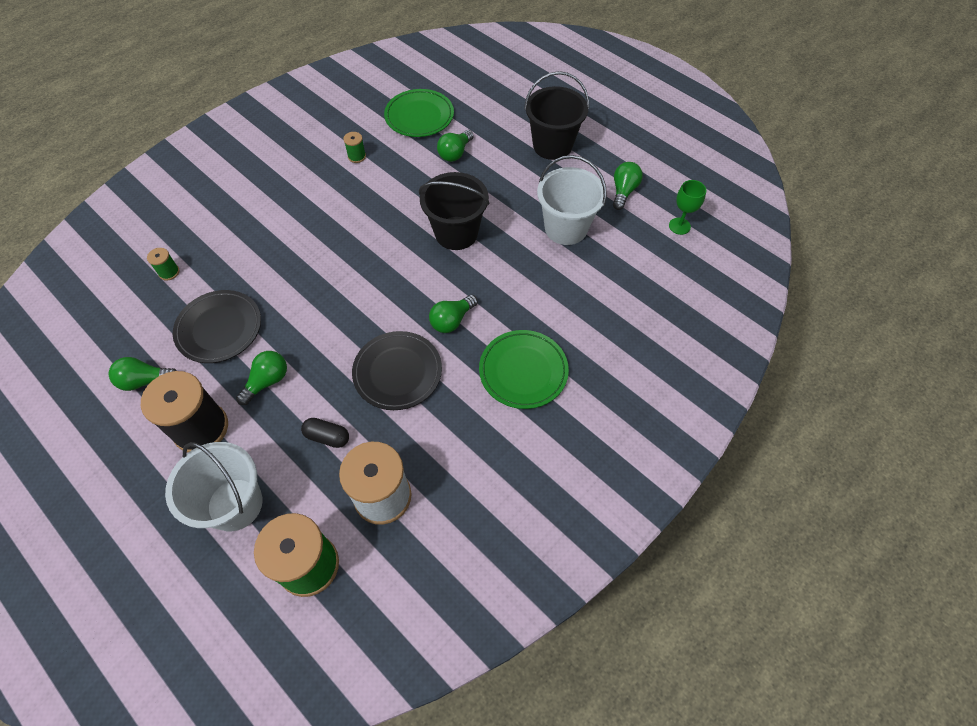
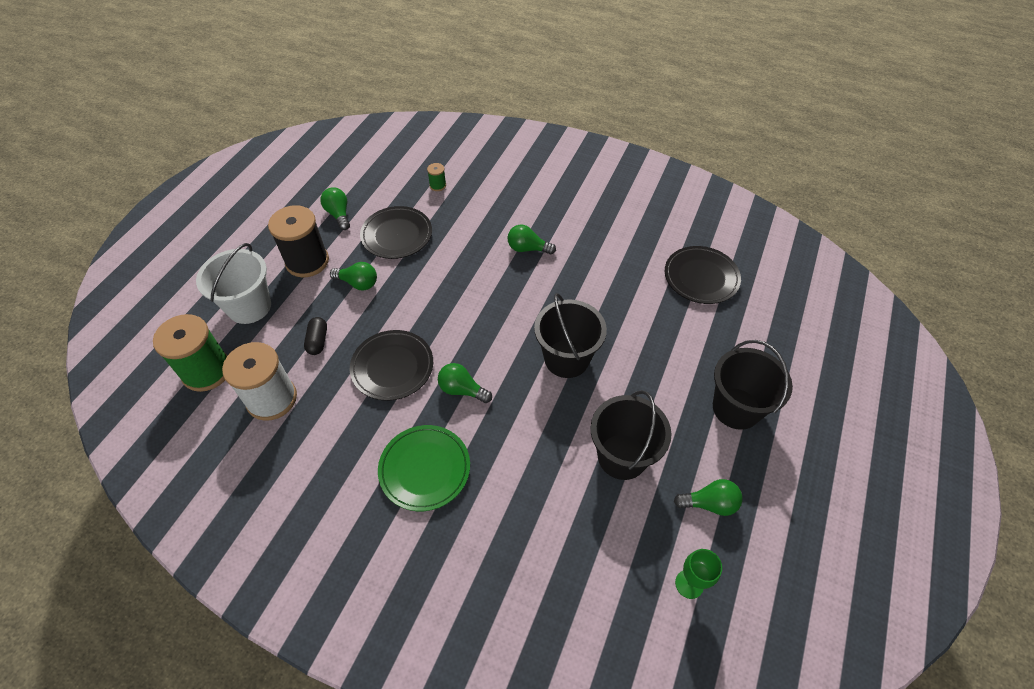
camera: 70 degrees right, 5 degrees down
green spool [344,132,366,163] -> none
green plate [384,89,454,137] -> black plate [665,246,741,304]
green light bulb [437,130,474,162] -> green light bulb moved to [507,225,556,255]
white bucket [537,155,607,245] -> black bucket [591,390,672,480]

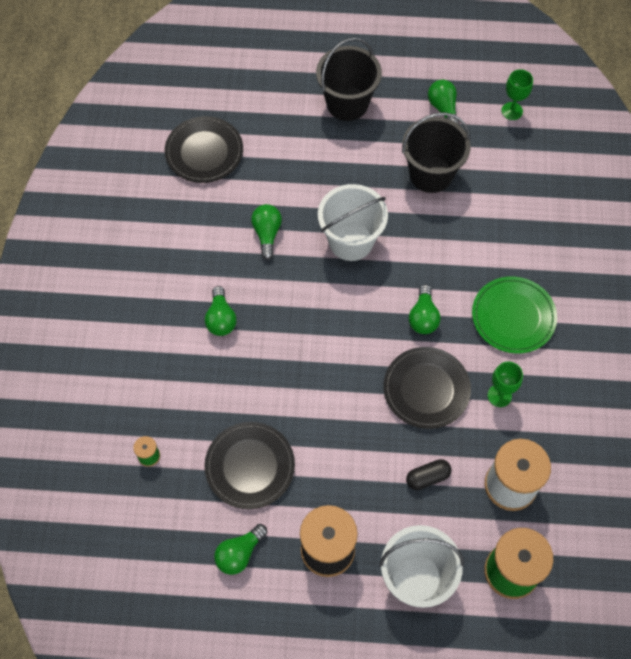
camera: 110 degrees left, 10 degrees up
green light bulb [330,262,377,290] -> green light bulb moved to [251,204,282,260]
black bucket [534,293,607,378] -> white bucket [318,184,388,261]
none -> green goblet [488,362,523,407]

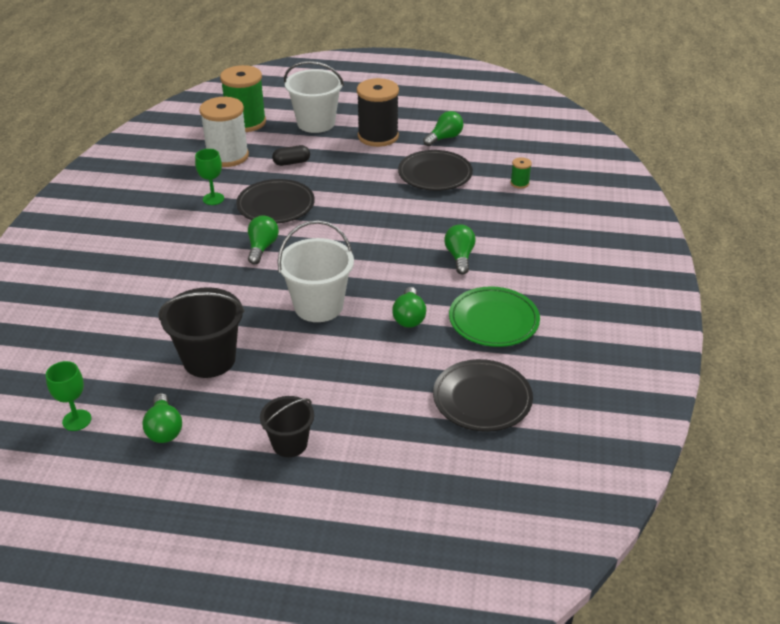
camera: 175 degrees left, 25 degrees down
black bucket [316,37,382,121] -> black bucket [260,396,314,457], size x0.62
green plate [472,276,557,354] -> green plate moved to [449,286,540,347]

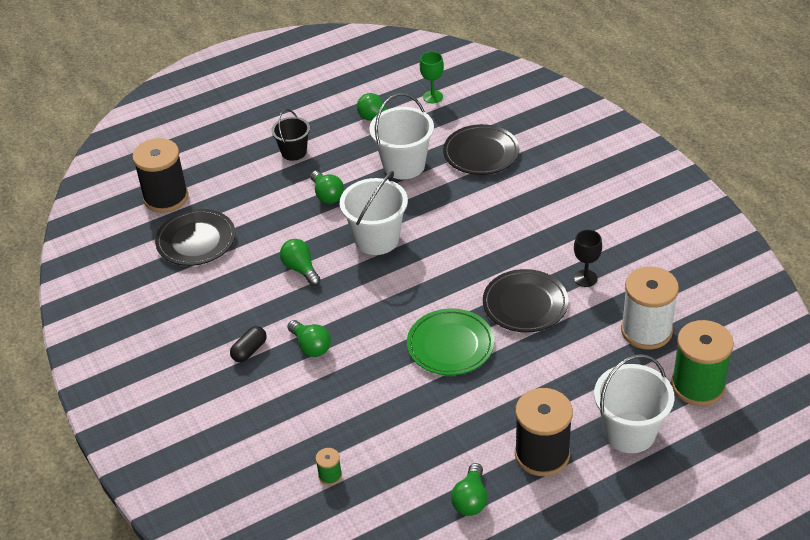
camera: 145 degrees right, 5 degrees up
black bucket [158,287,244,378] -> white bucket [369,93,434,180]
green goblet [195,149,224,205] -> black goblet [574,230,602,287]
green light bulb [248,216,279,264] -> green light bulb moved to [311,171,344,204]
black capsule [272,145,310,166] -> black capsule moved to [230,326,267,362]
black plate [398,150,473,191] -> black plate moved to [443,124,520,175]
green plate [449,286,540,347] -> green plate moved to [407,309,494,375]
none -> black spool [132,138,188,213]

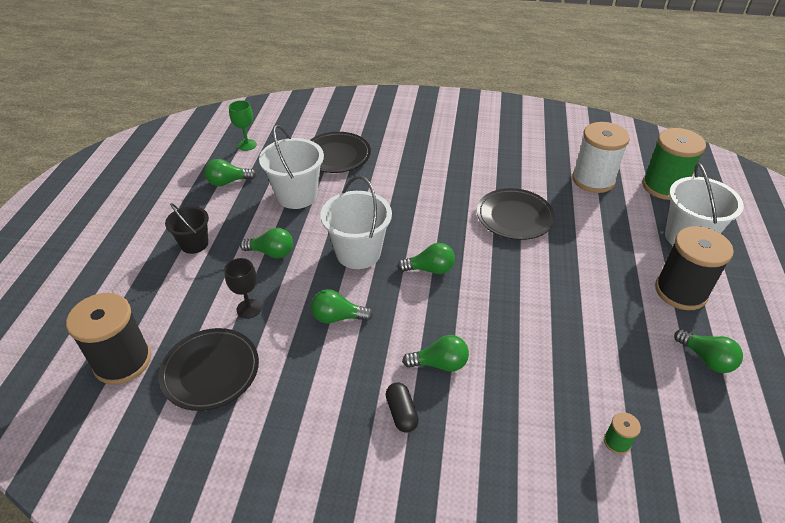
camera: 55 degrees left, 0 degrees up
green plate [407,309,494,375] -> none
black goblet [574,230,602,287] -> black goblet moved to [224,258,262,319]
none -> green light bulb [397,243,455,274]

